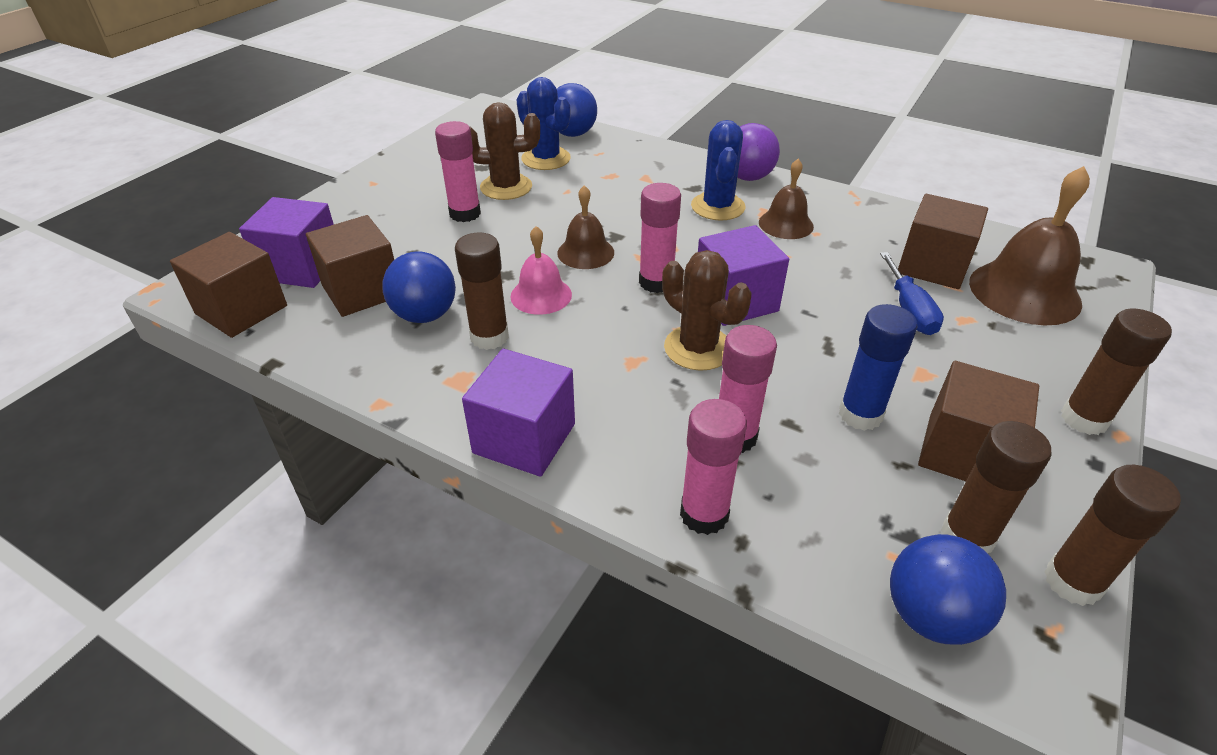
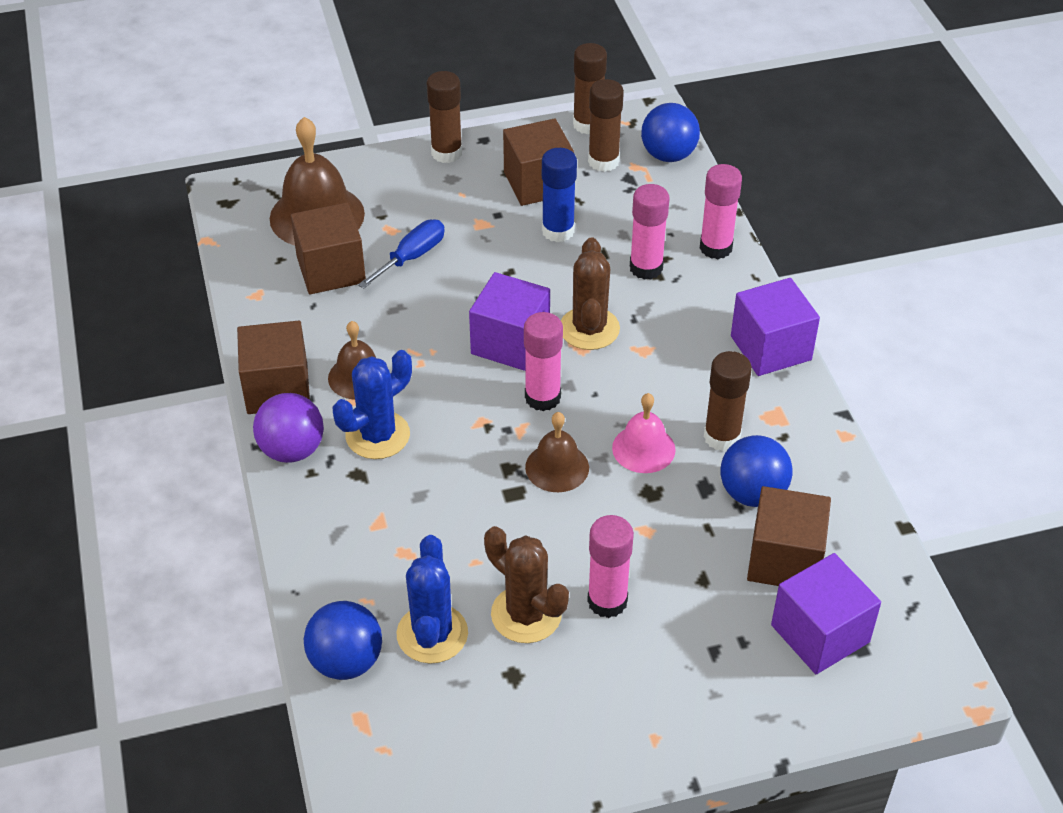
camera: 135 degrees left, 5 degrees up
brown cube [170,232,287,338] -> brown cube moved to [237,320,310,414]

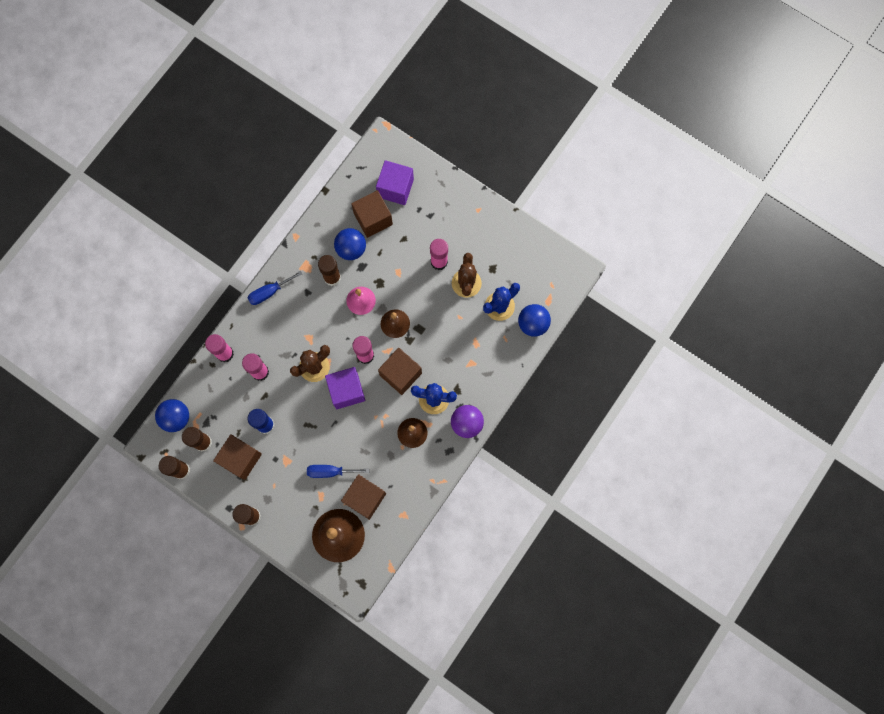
camera: 130 degrees left, 30 degrees up
brown cube [237,320,310,414] -> brown cube moved to [378,348,422,395]
purple cube [731,278,820,376] -> blue screwdriver [248,271,303,305]

